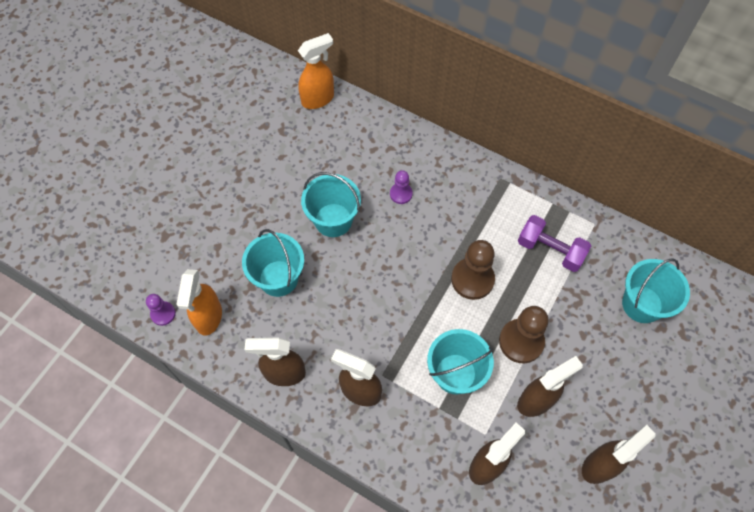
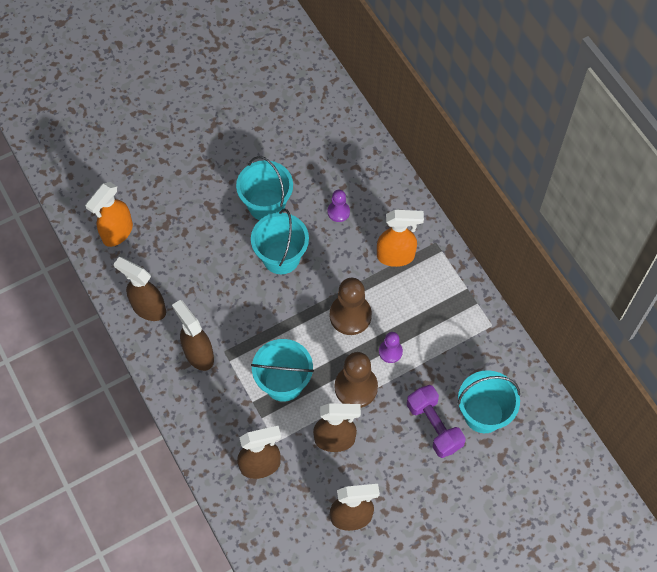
camera: 30 degrees right, 0 degrees up
purple pawn [146,294,176,326] -> purple pawn moved to [379,332,403,363]
turquoise bucket [242,229,304,297] -> turquoise bucket moved to [251,209,309,274]
orange spray bottle [298,33,334,109] -> orange spray bottle moved to [377,210,424,267]
purple dumbbell [518,215,591,272] -> purple dumbbell moved to [407,385,466,458]

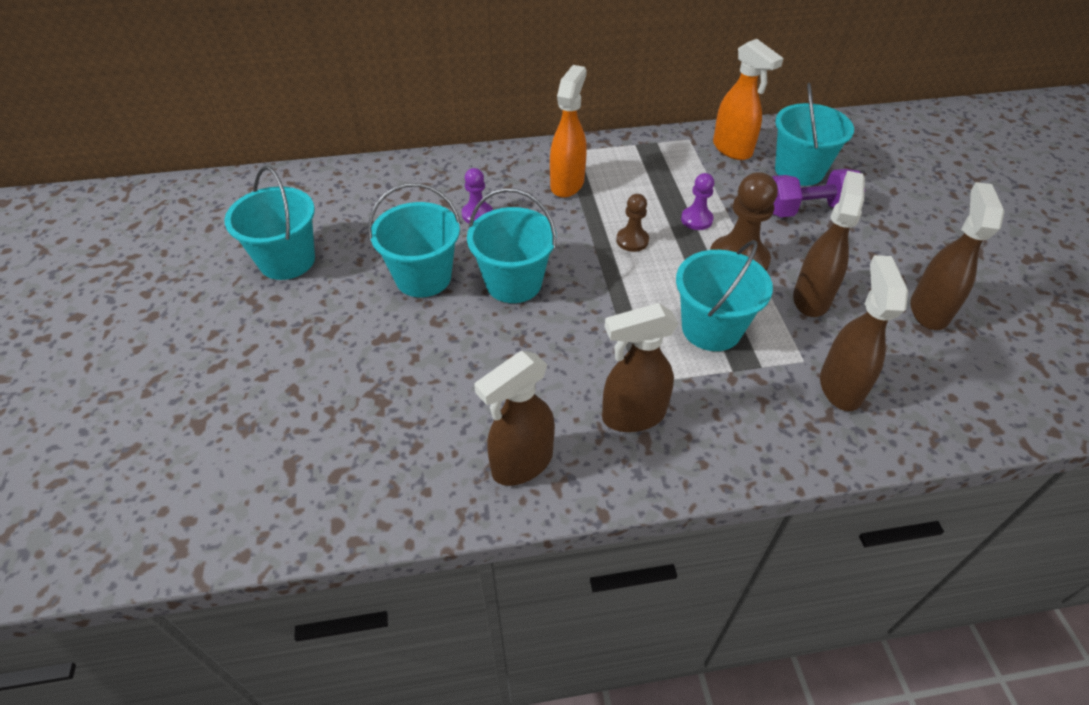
camera: 70 degrees left, 15 degrees down
orange spray bottle [85,182,133,247] -> orange spray bottle moved to [713,39,784,160]
brown pawn [330,278,372,335] -> brown pawn [616,194,649,252], size x0.56
none -> turquoise bucket [224,166,315,280]

